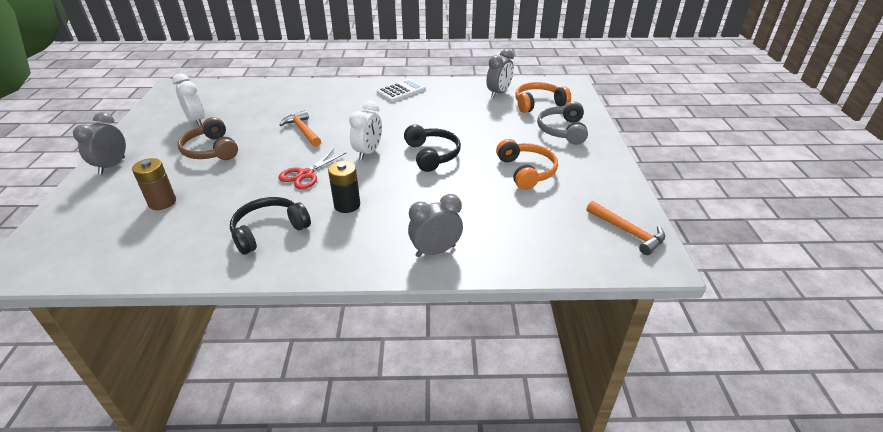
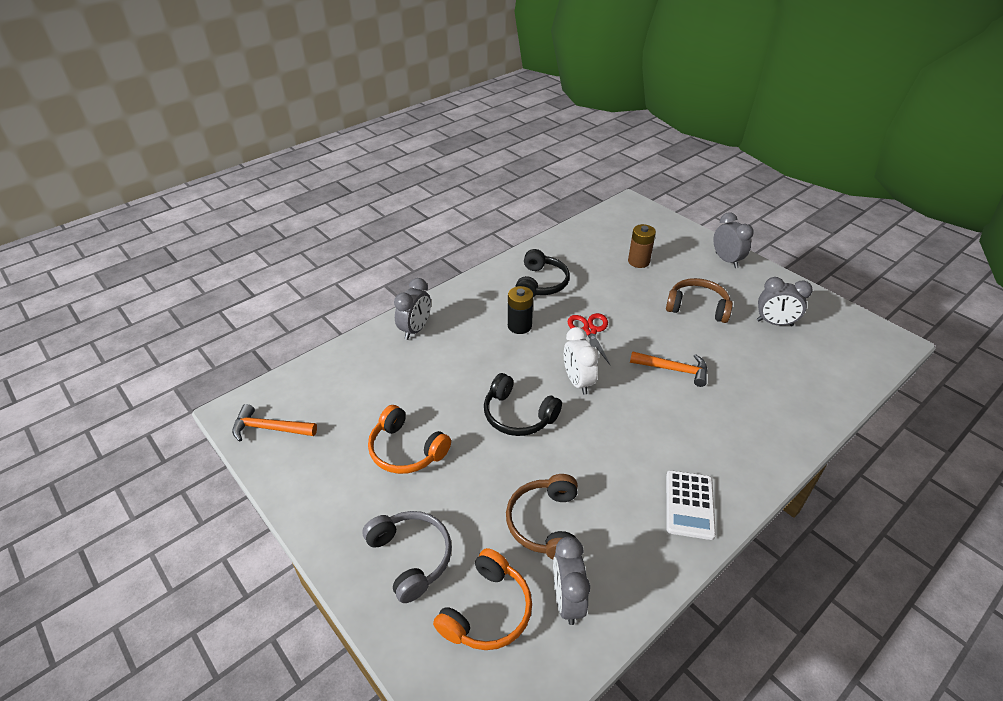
camera: 140 degrees right, 5 degrees up
white clock [172,73,205,126] -> grey clock [757,277,813,326]
none -> brown headphones [506,474,578,559]

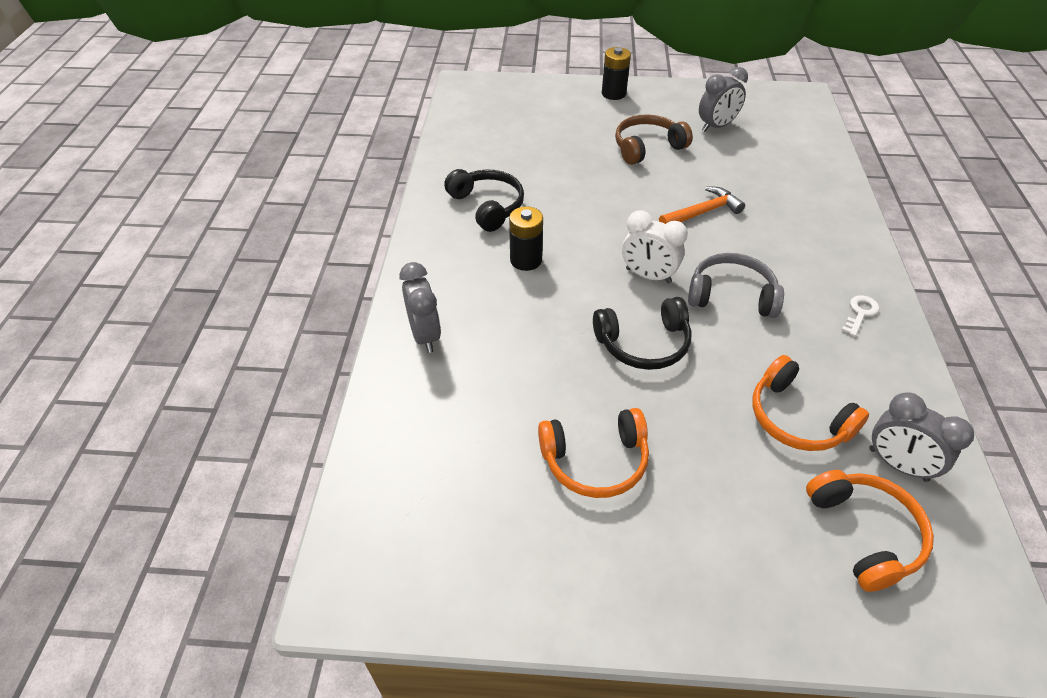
camera: 45 degrees left, 5 degrees up
orange hammer [232,404,317,442] -> none
grey headphones [362,511,452,603] -> grey headphones moved to [688,253,784,318]
brown headphones [506,474,578,559] -> orange headphones [752,355,869,451]
red scissors [568,313,611,366] -> none
brown battery [628,224,656,268] -> none
white calculator [666,470,716,540] -> white key [842,295,879,336]
grey clock [713,212,754,268] -> black battery [602,47,631,100]

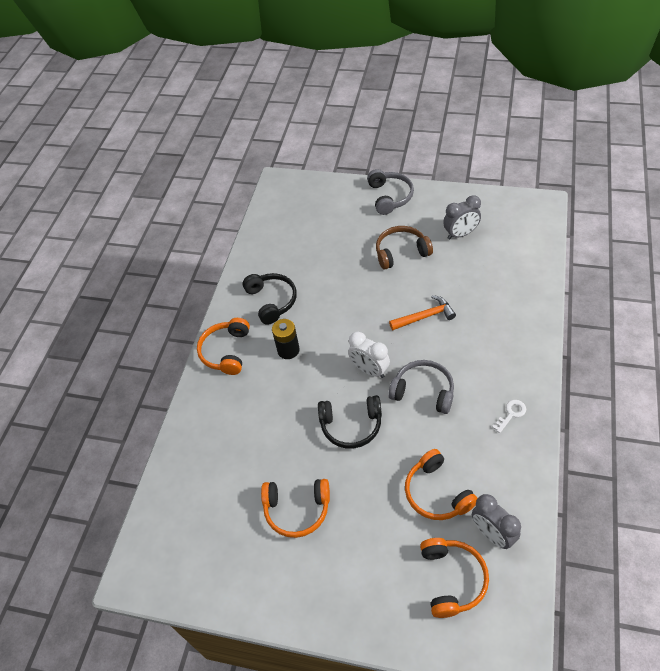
camera: 15 degrees right, 5 degrees up
grey clock [399,262,441,353] -> none
black battery [602,47,631,100] -> grey headphones [367,169,414,215]
none -> orange headphones [197,318,250,375]

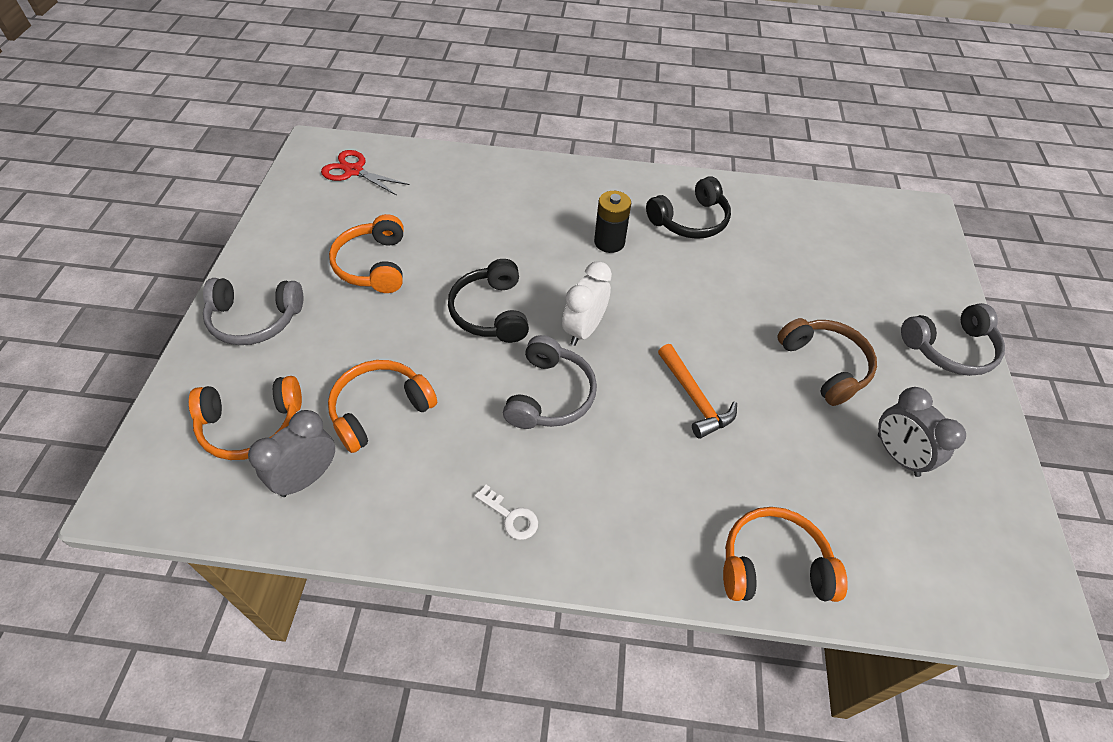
camera: 75 degrees right, 0 degrees up
orange headphones [197,318,250,375] -> orange headphones moved to [723,507,848,602]
none -> grey headphones [203,278,303,345]
none -> red scissors [321,150,410,196]

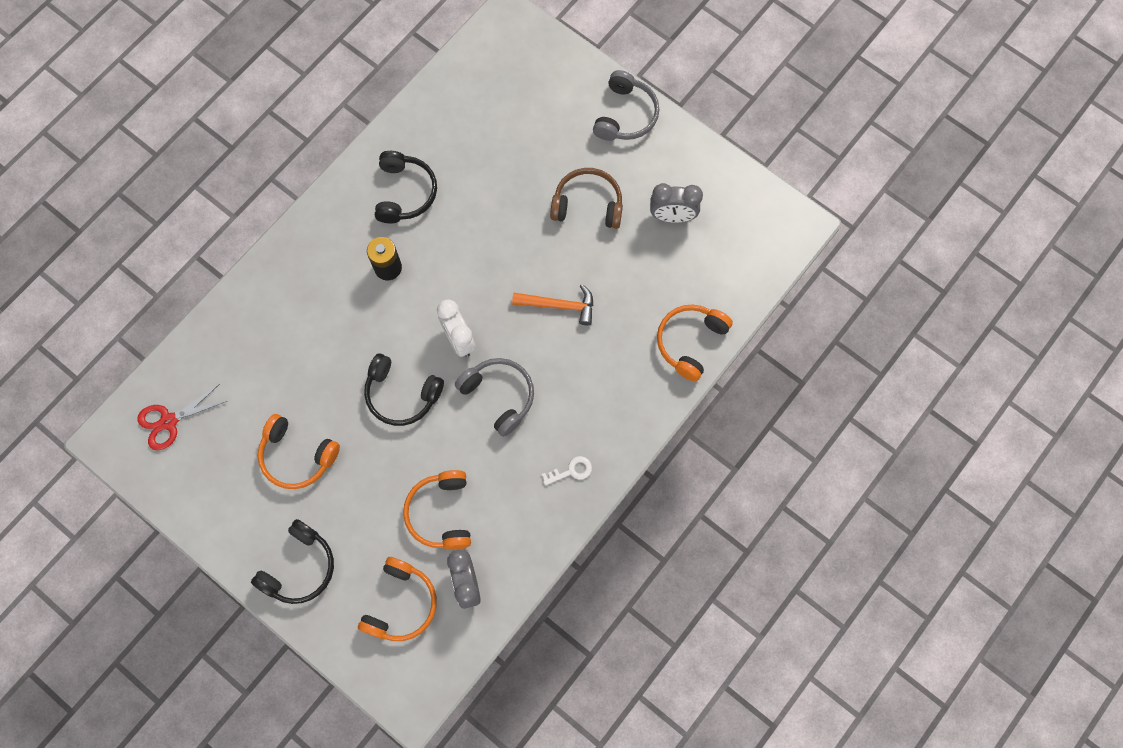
camera: 55 degrees left, 20 degrees up
grey headphones [203,278,303,345] -> black headphones [251,519,334,604]

